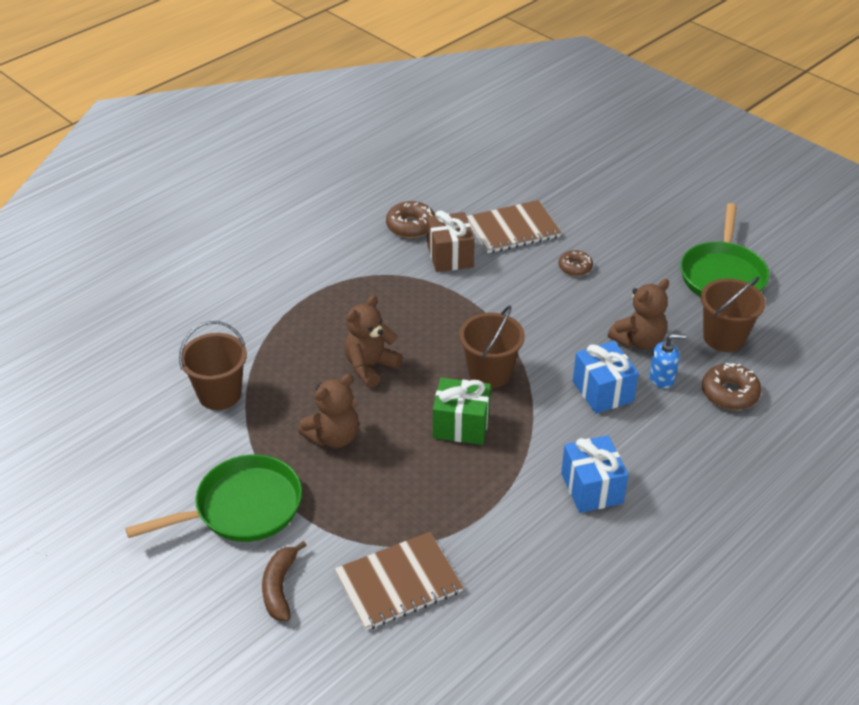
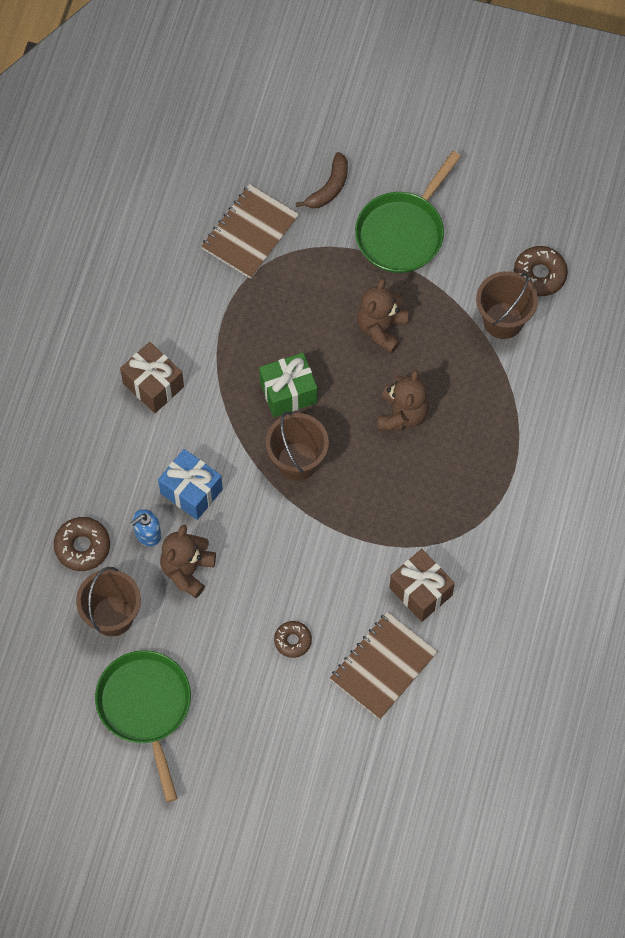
camera: 150 degrees right, 25 degrees up
brown banana [262,541,307,621] -> brown banana turned 60 degrees clockwise [296,152,348,209]
brown donut [386,201,435,238] -> brown donut moved to [514,246,568,296]
blue gift [561,435,629,513] -> brown gift [120,342,184,413]

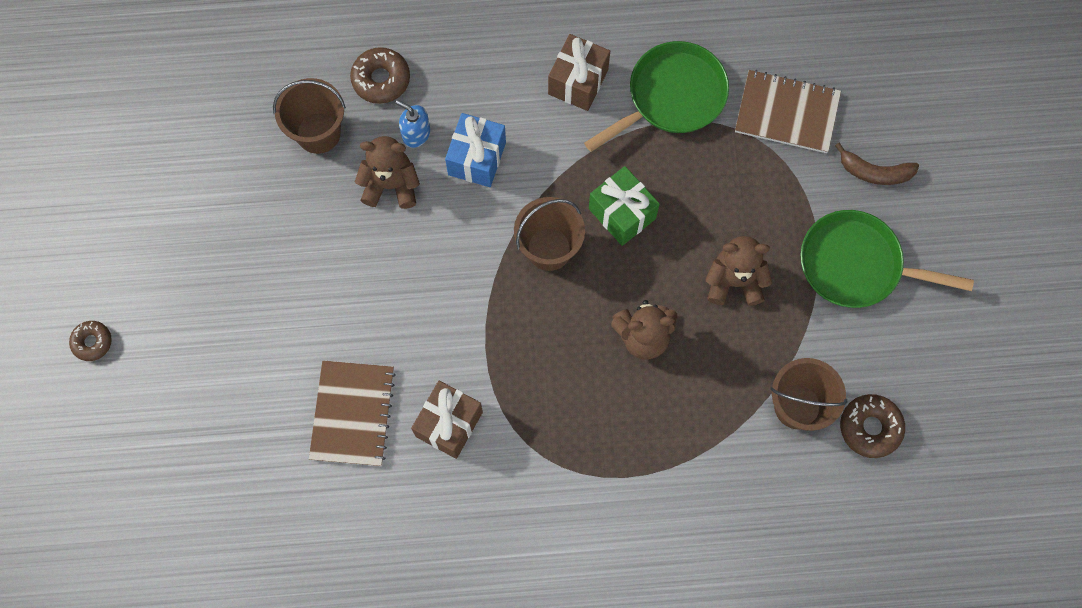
camera: 70 degrees right, 5 degrees up
green pan [95,650,191,802] -> green pan moved to [584,41,729,152]
brown donut [274,621,312,658] -> brown donut moved to [69,321,112,361]
brown notebook [330,612,438,720] -> brown notebook turned 75 degrees clockwise [309,361,396,466]

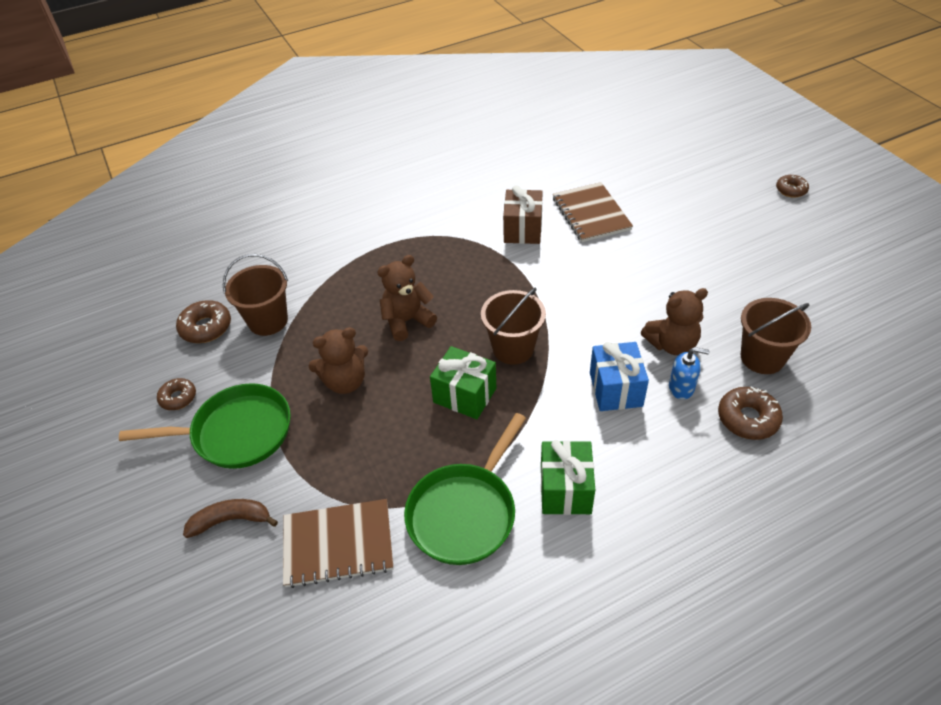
camera: 160 degrees right, 25 degrees down
brown gift [548,34,610,111] -> green gift [541,440,595,515]
none -> brown donut [157,378,196,410]

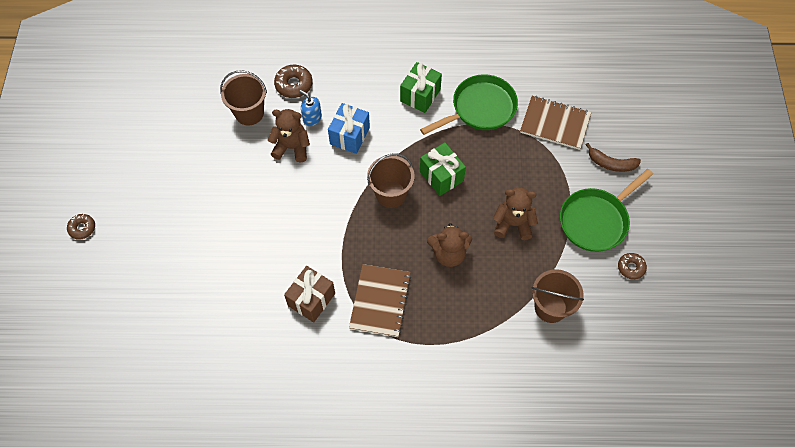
camera: 155 degrees left, 15 degrees up
green pan [119,383,291,469] -> green pan turned 60 degrees counterclockwise [560,169,653,252]
brown donut [176,300,231,343] -> none
brown notebook [553,182,633,242] -> brown notebook moved to [349,264,411,337]

